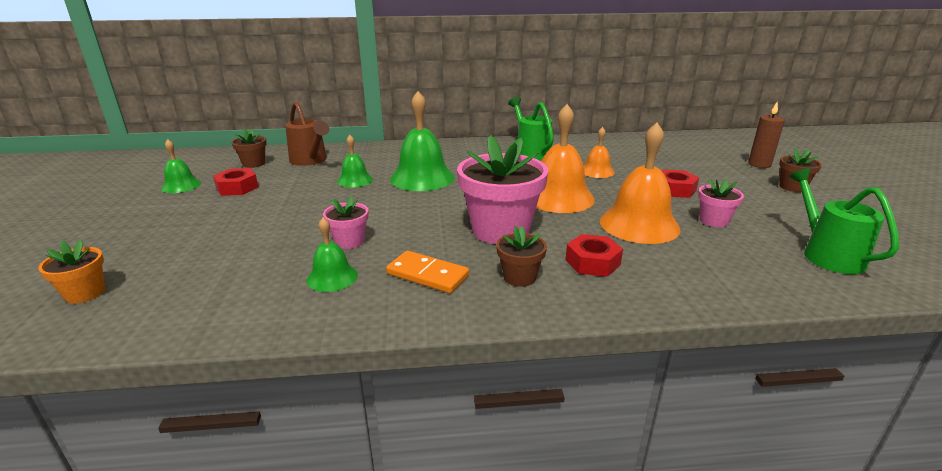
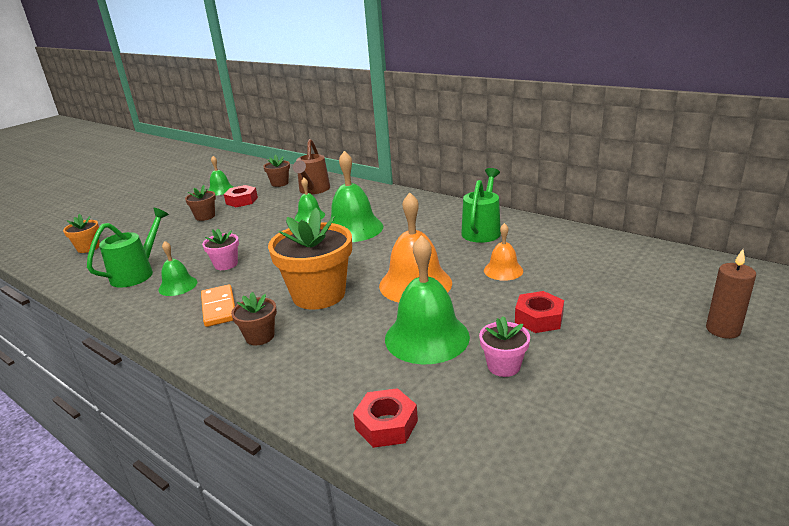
camera: 45 degrees right, 0 degrees up
pink flower pot [457,135,548,244] -> orange flower pot [268,208,352,309]
red nut [566,234,623,277] -> red nut moved to [353,388,418,448]
orange bell [600,122,681,244] -> green bell [385,235,470,365]
brown flower pot [779,148,822,192] -> brown flower pot moved to [185,185,216,221]
green watering can [789,168,899,274] -> green watering can moved to [87,208,169,288]

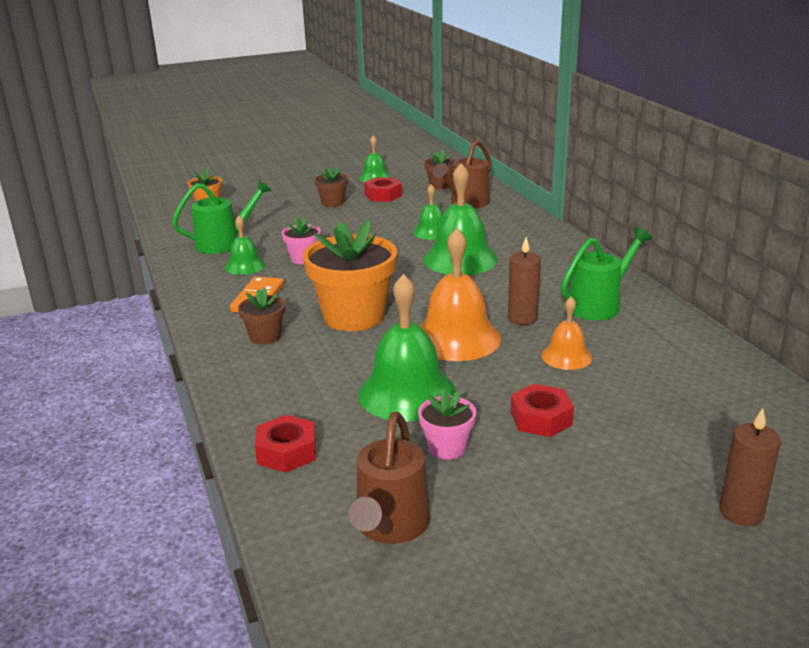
camera: 30 degrees right, 0 degrees up
none -> brown watering can [349,412,430,544]
none -> brown candle [508,237,541,325]

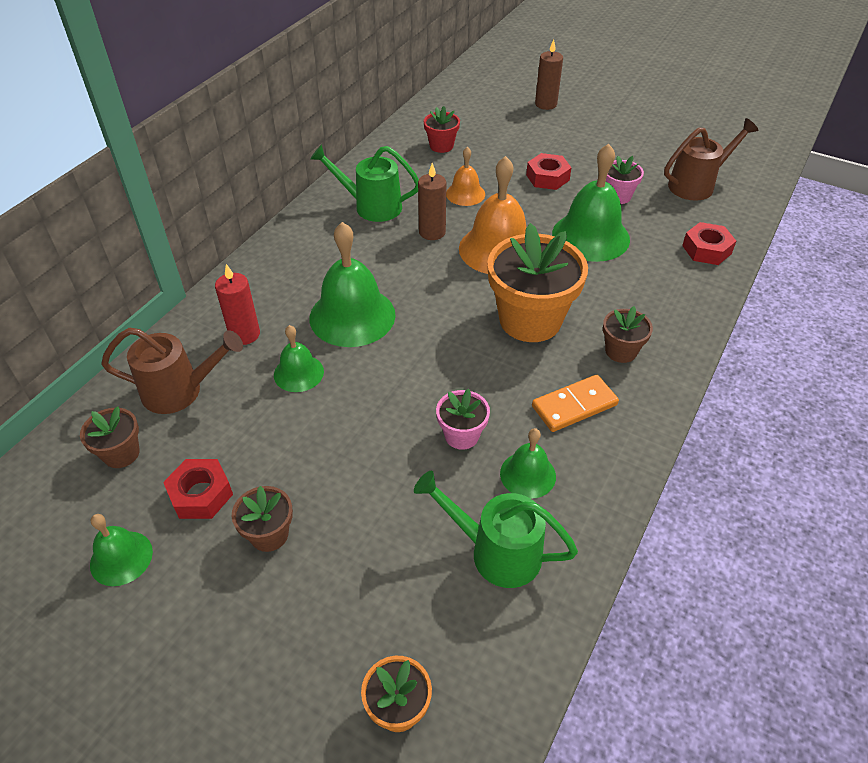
camera: 130 degrees left, 20 degrees up
none -> red candle [215,264,260,345]
none -> red flower pot [424,106,460,153]

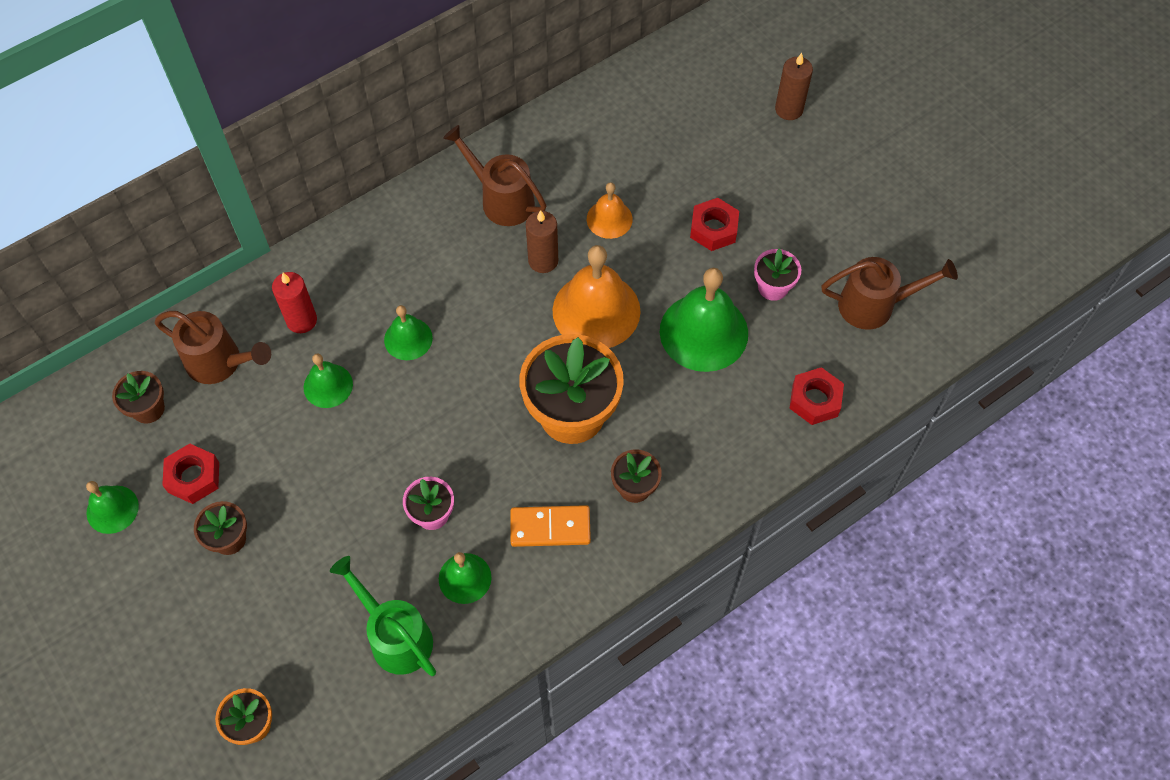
camera: 25 degrees right, 15 degrees up
green watering can [310,144,419,222] -> brown watering can [443,125,546,226]
green bell [310,222,396,347] -> green bell [384,305,433,360], size x0.54
red flower pot [424,106,460,153] -> none

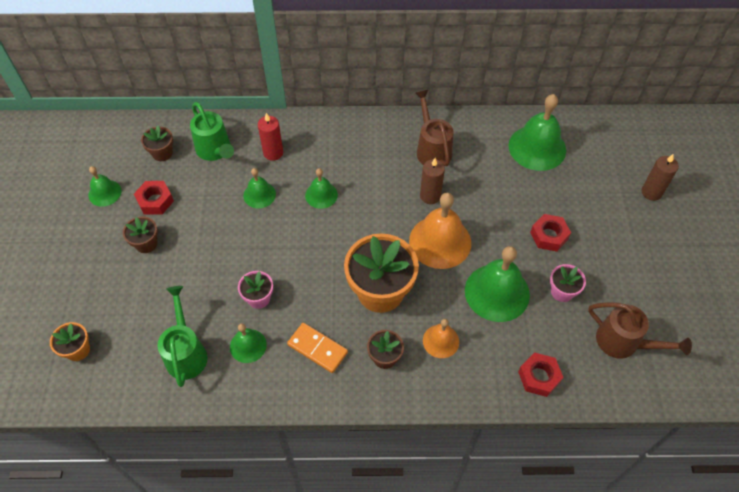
camera: 35 degrees right, 5 degrees down
brown watering can [155,311,271,384] -> green watering can [190,102,234,161]
orange bell [587,182,633,239] -> orange bell moved to [423,319,459,358]
none -> green bell [509,94,566,171]

